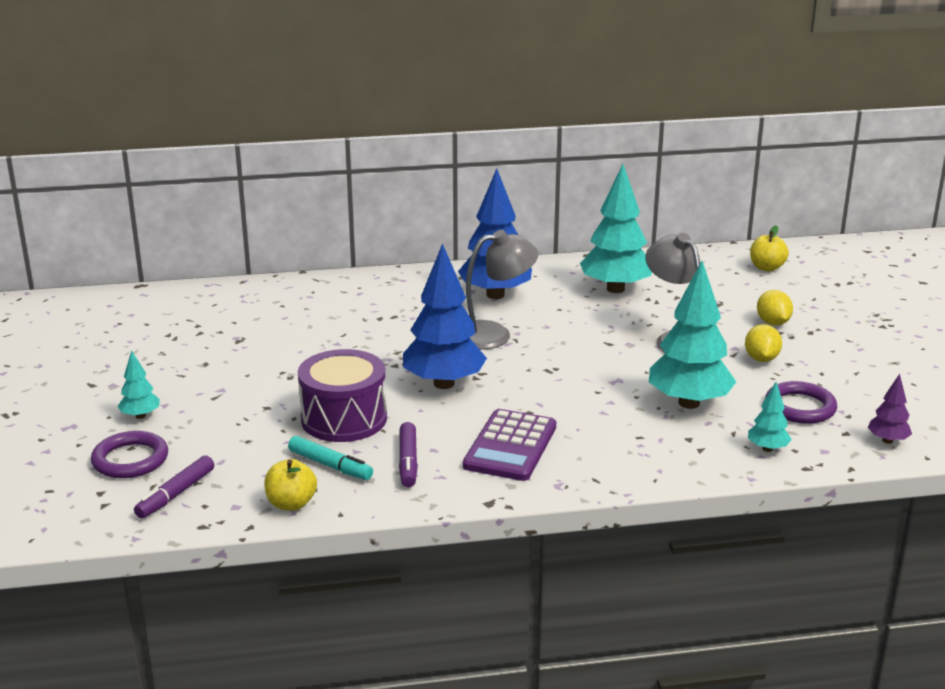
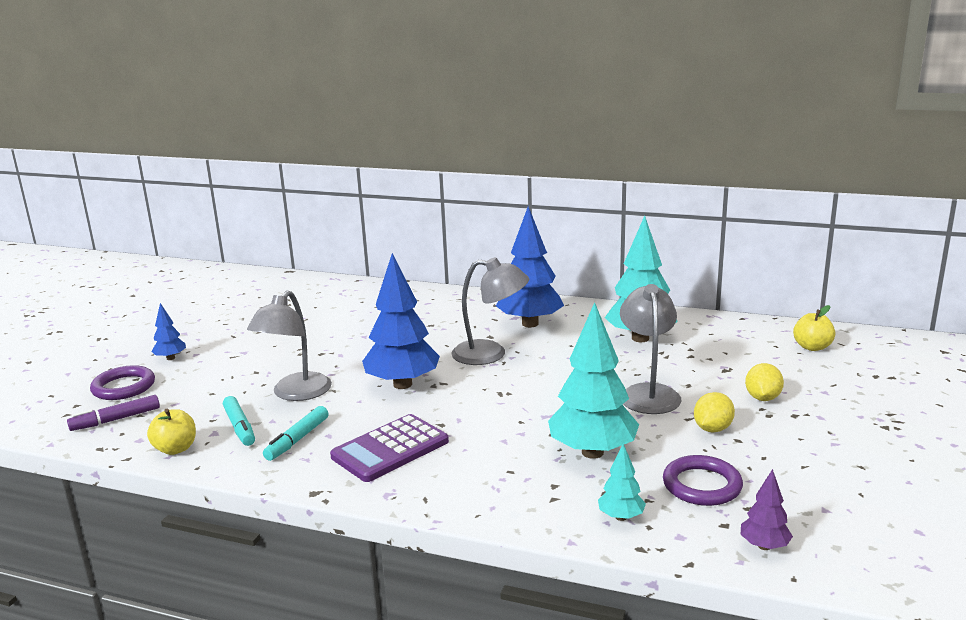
camera: 30 degrees right, 5 degrees down
turquoise tree [118,350,160,419] -> blue tree [151,303,186,360]
purple drum [298,349,387,442] -> grey lamp [247,291,332,401]
purple marker [399,422,418,487] -> turquoise marker [263,406,329,461]

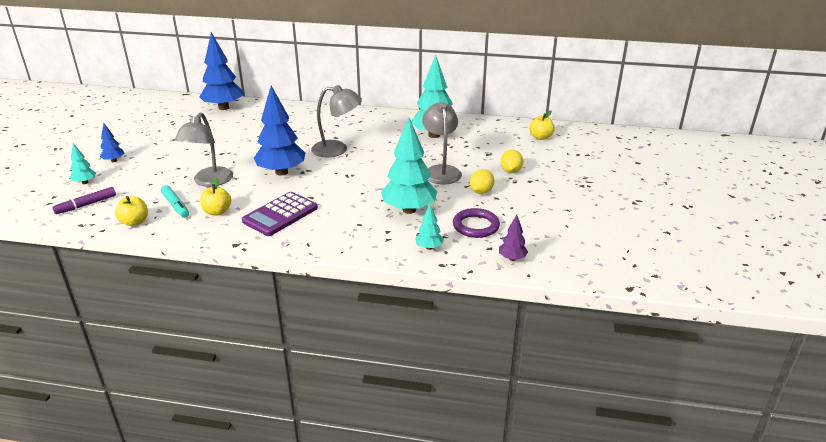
camera: 10 degrees left, 10 degrees up
purple ring [90,365,155,400] -> turquoise tree [70,143,96,184]
turquoise marker [263,406,329,461] -> yellow apple [200,178,231,215]
blue tree [496,206,564,327] -> blue tree moved to [200,32,243,110]

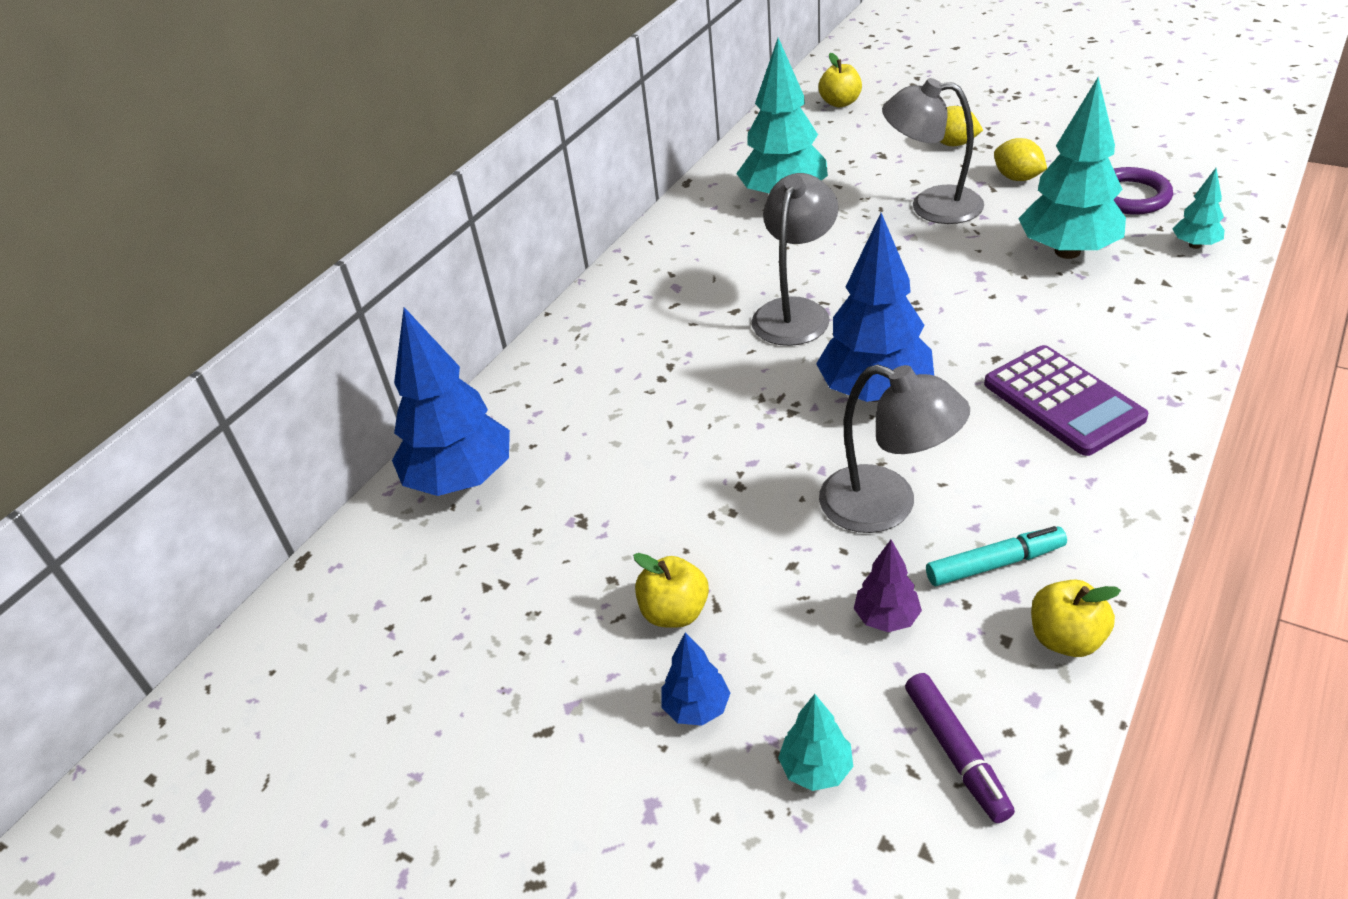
camera: 65 degrees left, 10 degrees up
yellow apple [200,178,231,215] -> yellow apple moved to [633,553,709,628]
purple tree [499,215,528,261] -> purple tree moved to [854,540,922,632]

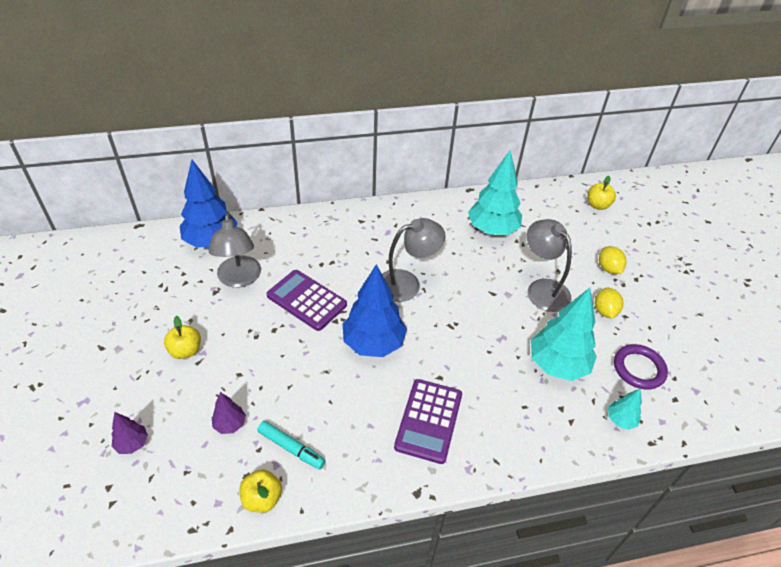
camera: 40 degrees right, 5 degrees up
blue tree [662,632,730,726] -> none
turquoise tree [778,694,853,791] -> purple tree [111,412,148,454]
grey lamp [819,365,970,533] -> grey lamp moved to [209,212,261,288]
purple marker [905,673,1015,823] -> none
none -> purple calculator [267,270,347,331]

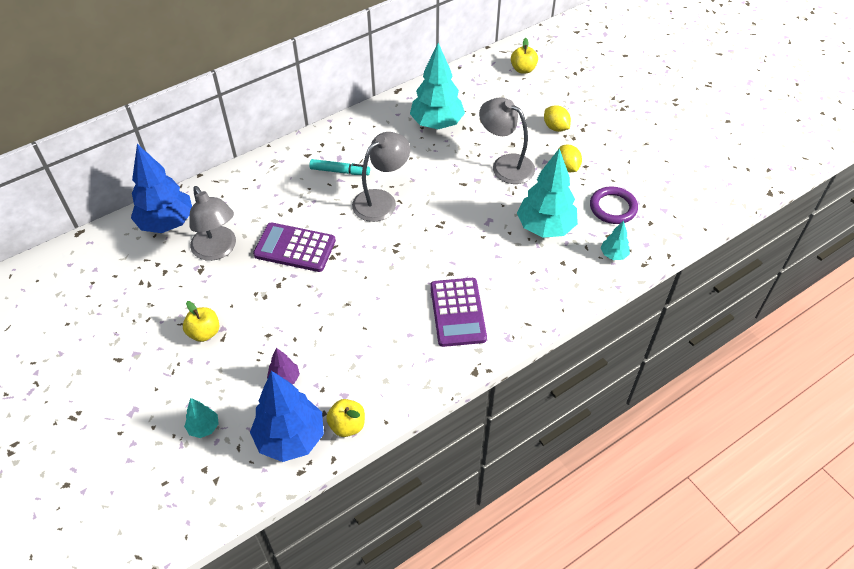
camera: 20 degrees left, 5 degrees up
purple tree [111,412,148,454] -> turquoise tree [184,398,219,438]
turquoise marker [257,421,325,469] -> turquoise marker moved to [309,159,370,175]
blue tree [343,264,407,357] -> blue tree moved to [250,371,324,462]

